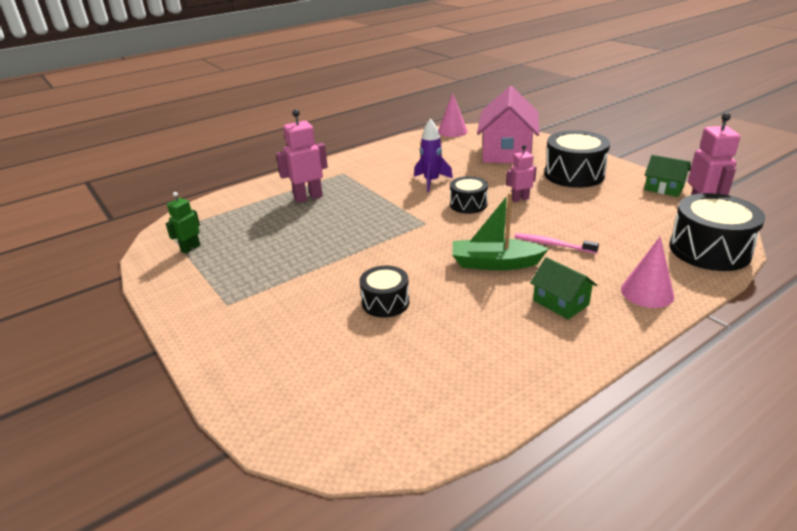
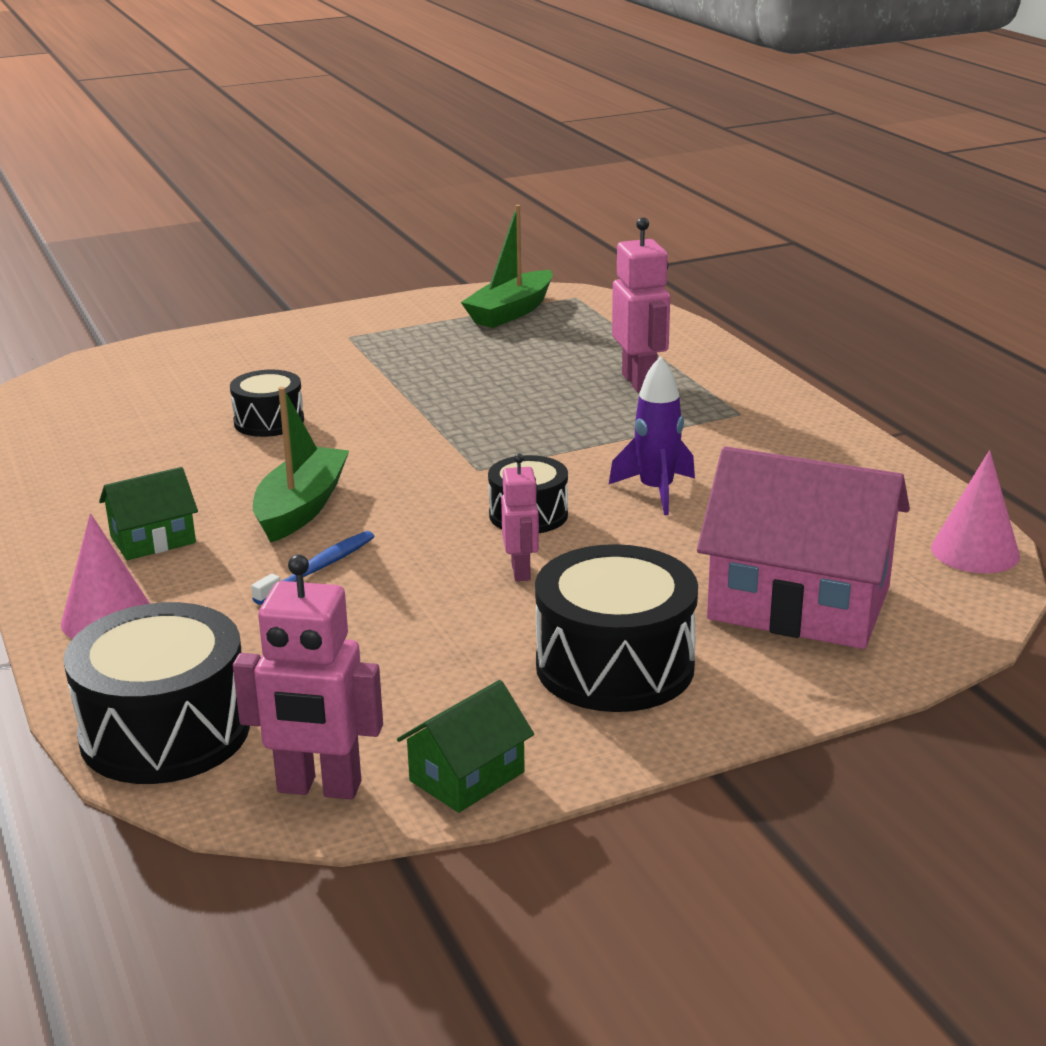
camera: 100 degrees right, 5 degrees down
green robot [166,192,200,254] -> green boat [461,205,553,328]
pink toothbrush [515,233,599,254] -> blue toothbrush [251,531,375,605]

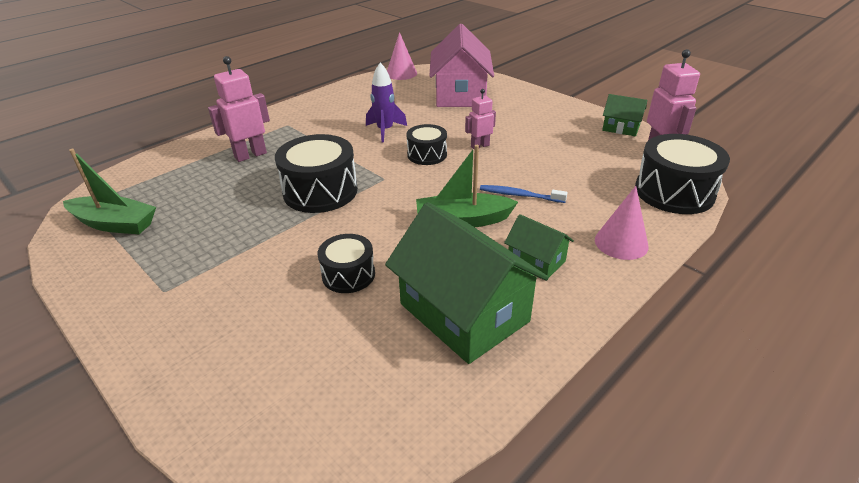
camera: 110 degrees left, 10 degrees up
black drum [535,544,698,712] -> black drum moved to [275,134,358,213]
none -> green house [385,202,549,364]

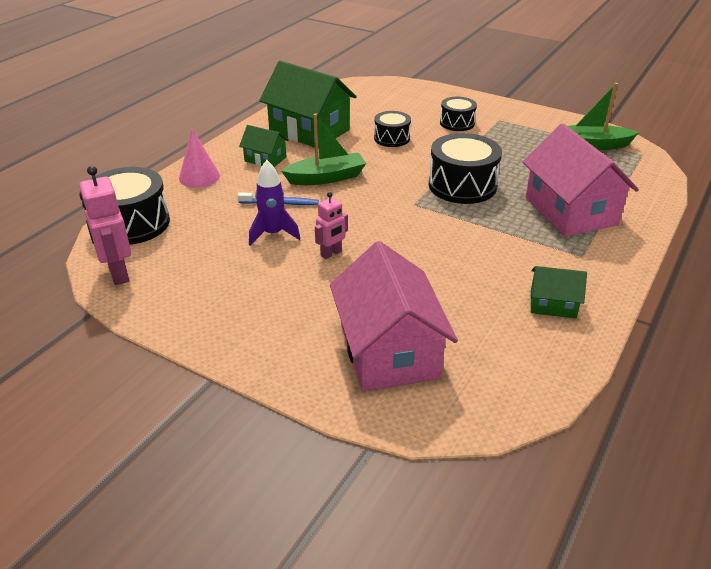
camera: 165 degrees right, 0 degrees up
pink robot [208,56,270,162] -> pink house [522,124,639,236]
purple rocket [366,62,407,143] -> purple rocket moved to [249,160,300,246]
pink cone [387,32,417,80] -> none
black drum [406,124,447,165] -> black drum moved to [440,97,477,131]
green house [602,94,647,136] -> green house moved to [531,266,587,318]

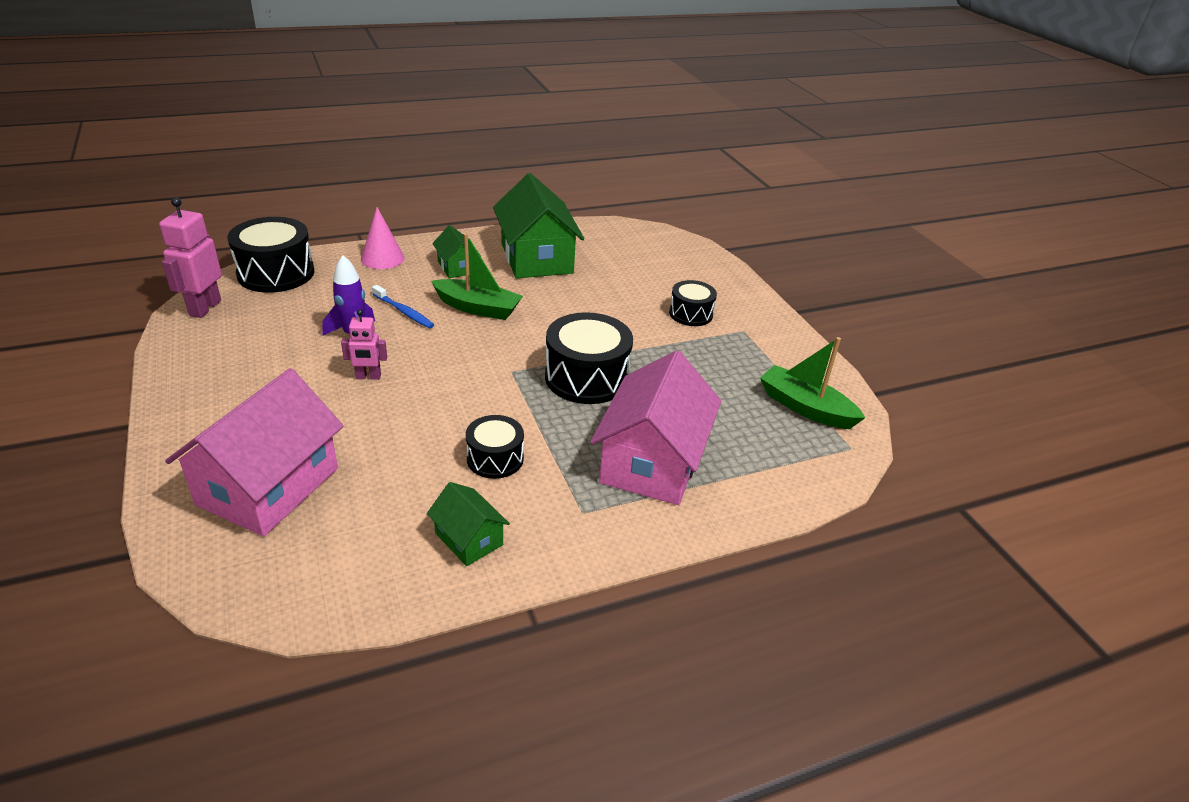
camera: 35 degrees right, 0 degrees up
black drum [374,111,411,147] -> black drum moved to [466,415,524,479]

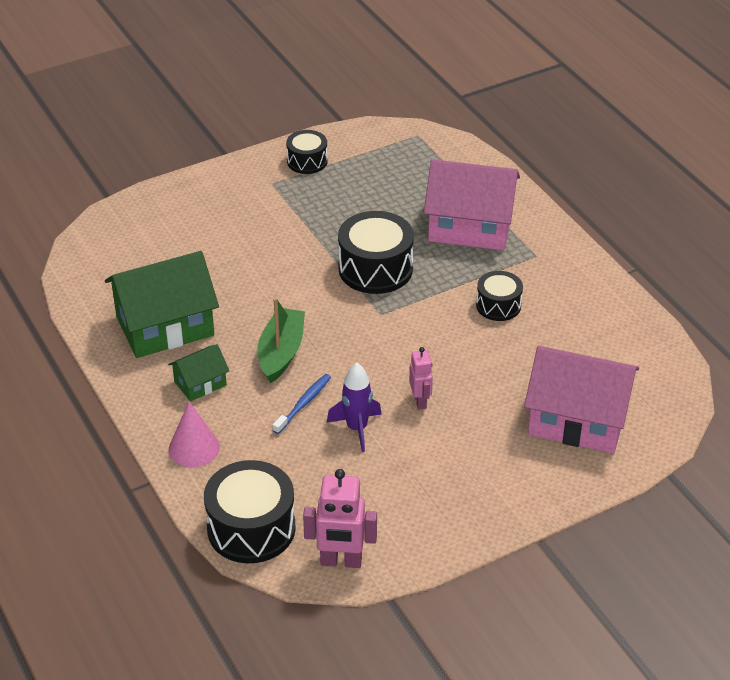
camera: 95 degrees left, 5 degrees up
green house [427,482,510,566] -> none
black drum [669,280,717,326] -> black drum moved to [286,130,328,174]
green boat [760,337,865,429] -> none

